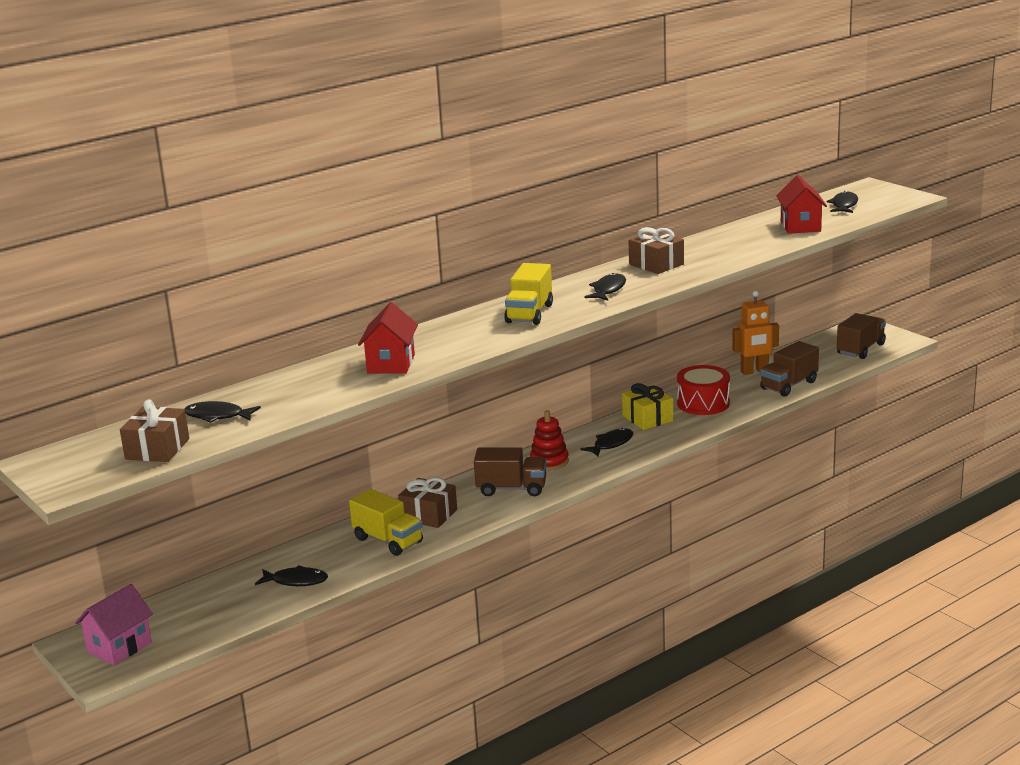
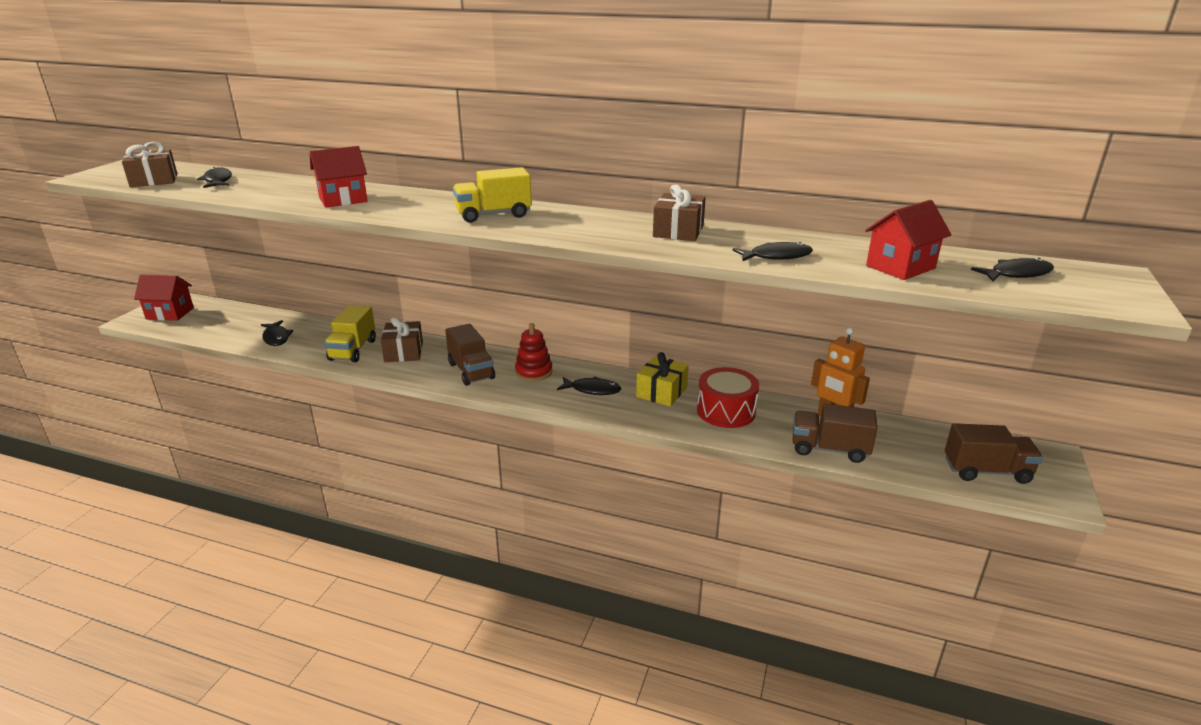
camera: 55 degrees right, 5 degrees up
pink house [75,584,153,665] -> red house [134,275,194,321]
black fish [585,273,626,301] -> black fish moved to [733,242,813,261]

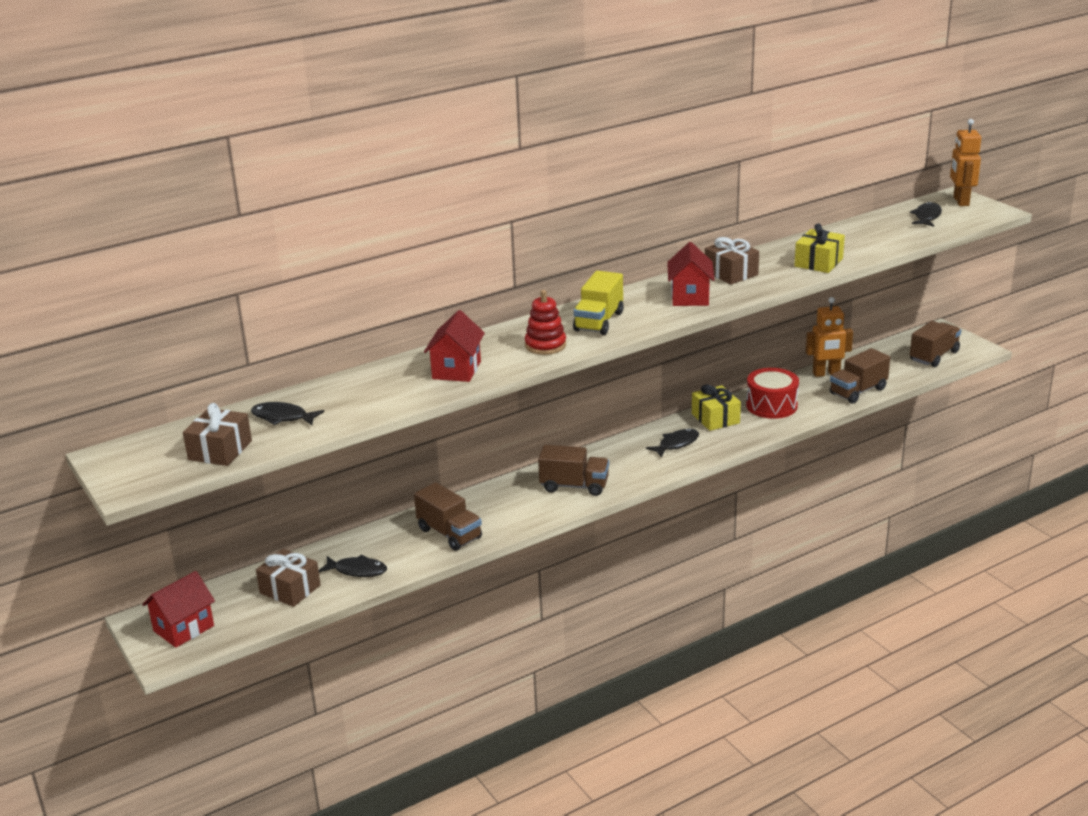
camera: 50 degrees left, 0 degrees up
yellow truck [324,305,376,362] -> brown truck [414,482,482,551]
brown gift [381,317,423,362] -> brown gift moved to [256,549,321,607]
red stacking toy [515,323,553,381] -> red stacking toy moved to [525,290,566,355]
black fish [733,242,813,261] -> yellow gift [794,223,845,273]
red house [865,200,951,280] -> red house moved to [667,242,714,306]
none -> orange robot [950,119,981,206]

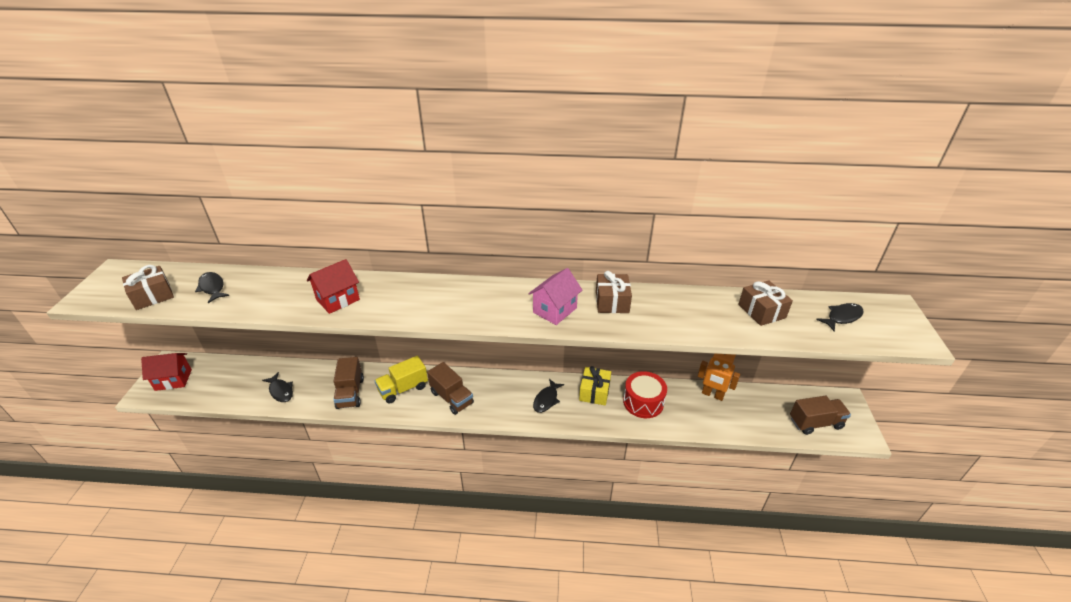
camera: 35 degrees right, 10 degrees up
brown gift [256,549,321,607] -> brown gift moved to [738,280,793,326]
red stacking toy [525,290,566,355] -> none
yellow truck [573,271,624,335] -> yellow truck moved to [374,356,428,403]
black fish [646,428,699,458] -> black fish turned 120 degrees clockwise [533,379,565,413]
red house [667,242,714,306] -> pink house [528,268,582,325]
yellow gift [794,223,845,273] -> none
brown truck [830,348,890,404] -> none
orange robot [950,119,981,206] -> none

